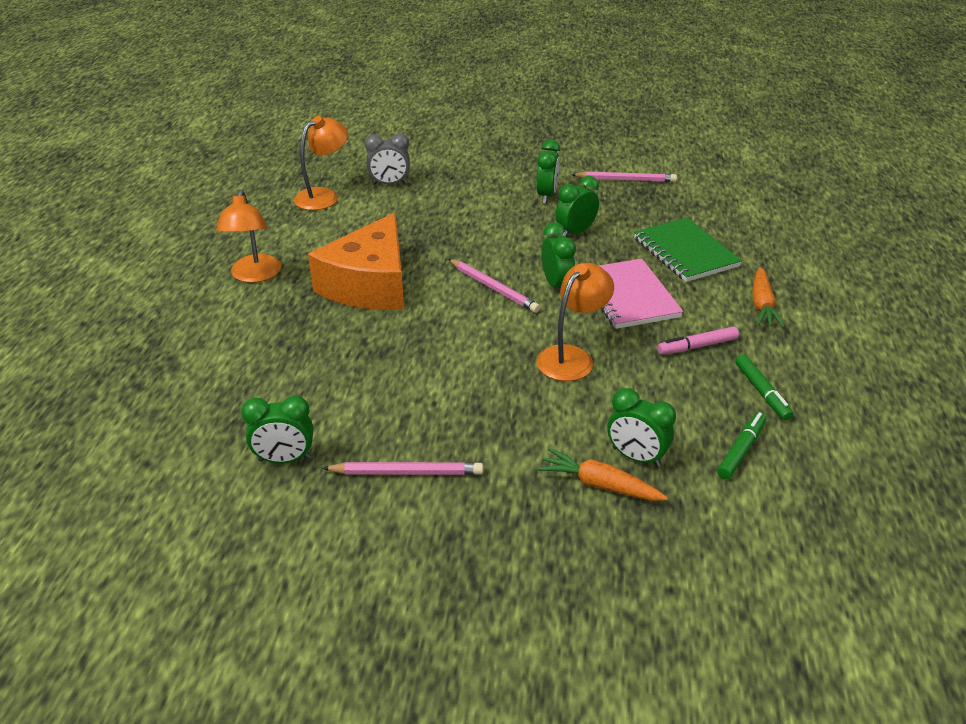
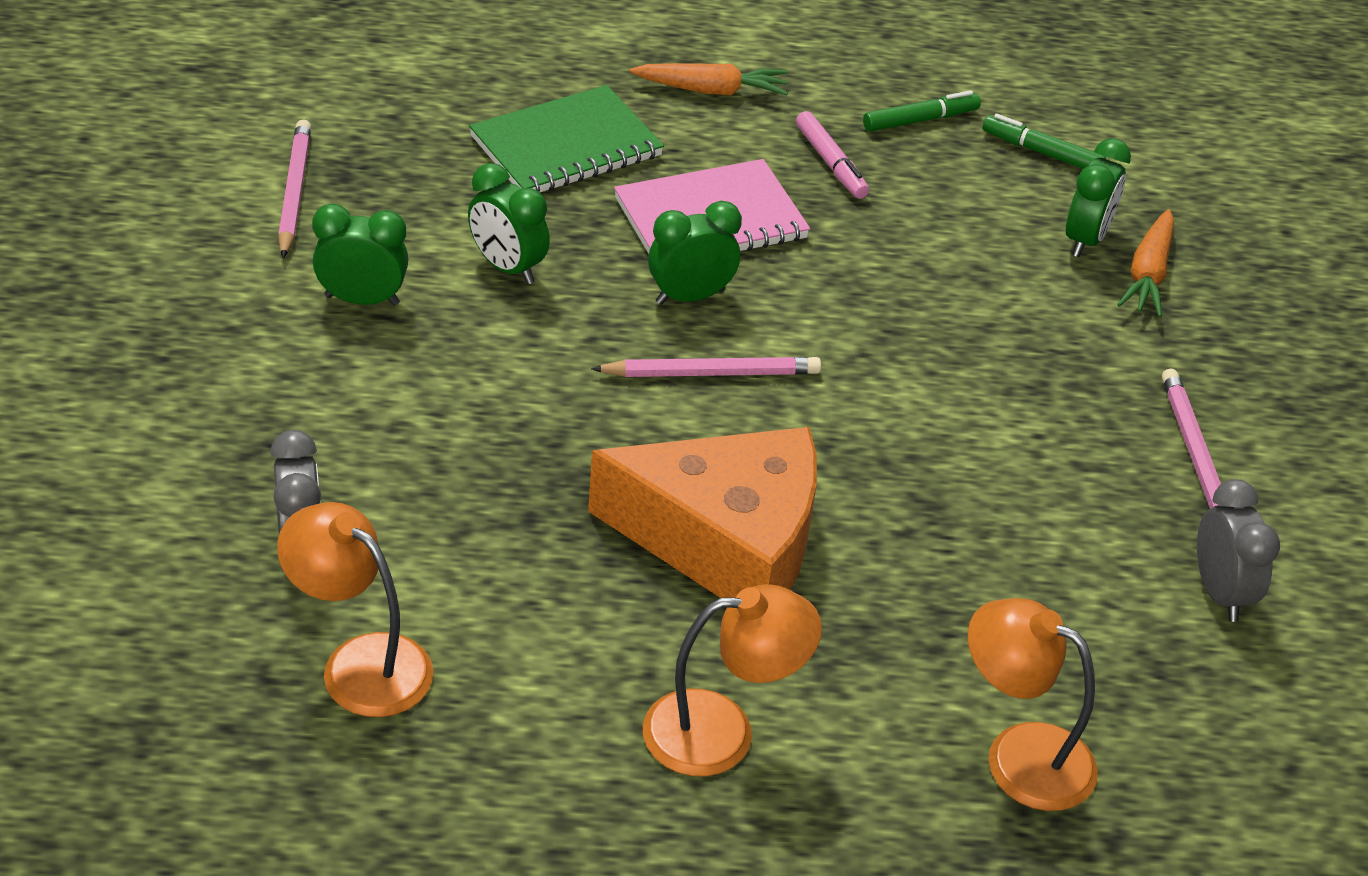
camera: 100 degrees left, 5 degrees up
green clock [241,396,313,463] -> grey clock [1197,479,1280,622]
pink pencil [448,259,540,313] -> pink pencil turned 45 degrees clockwise [591,357,821,377]
orange lamp [537,263,614,381] -> orange lamp moved to [968,598,1098,811]

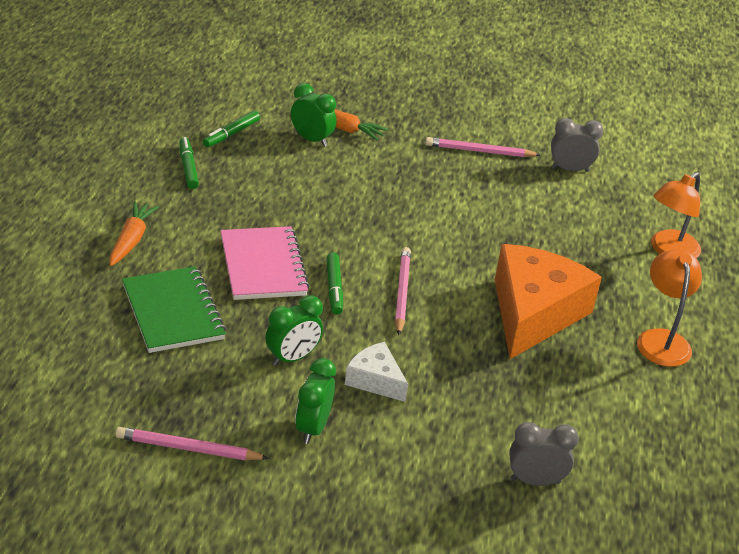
camera: 80 degrees left, 5 degrees down
orange lamp [277,502,433,717] -> none
green clock [648,201,742,305] -> green marker [327,252,343,315]
pink marker [796,111,869,199] -> none
none -> white cheese [345,342,408,402]

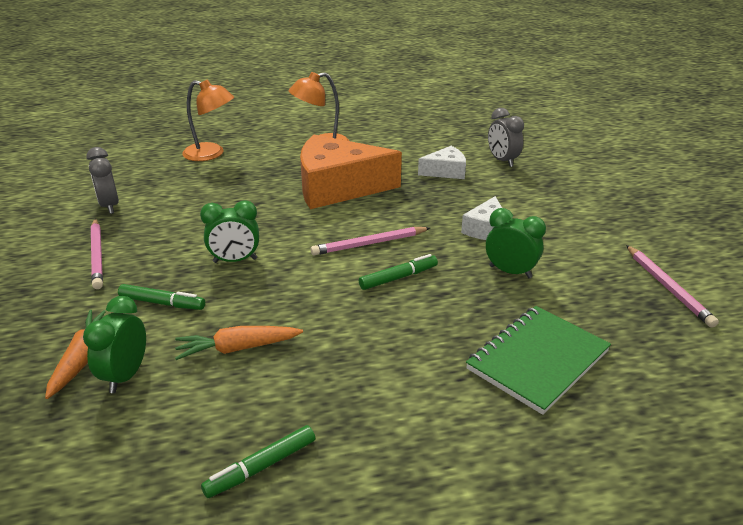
camera: 110 degrees left, 5 degrees down
orange carrot [110,201,159,266] -> orange carrot moved to [175,326,303,360]
green marker [203,111,260,147] -> green marker moved to [118,284,205,310]
pink notebook [220,226,310,300] -> none
green clock [295,358,336,444] -> green clock moved to [200,200,259,263]
none -> white cheese [418,146,466,179]

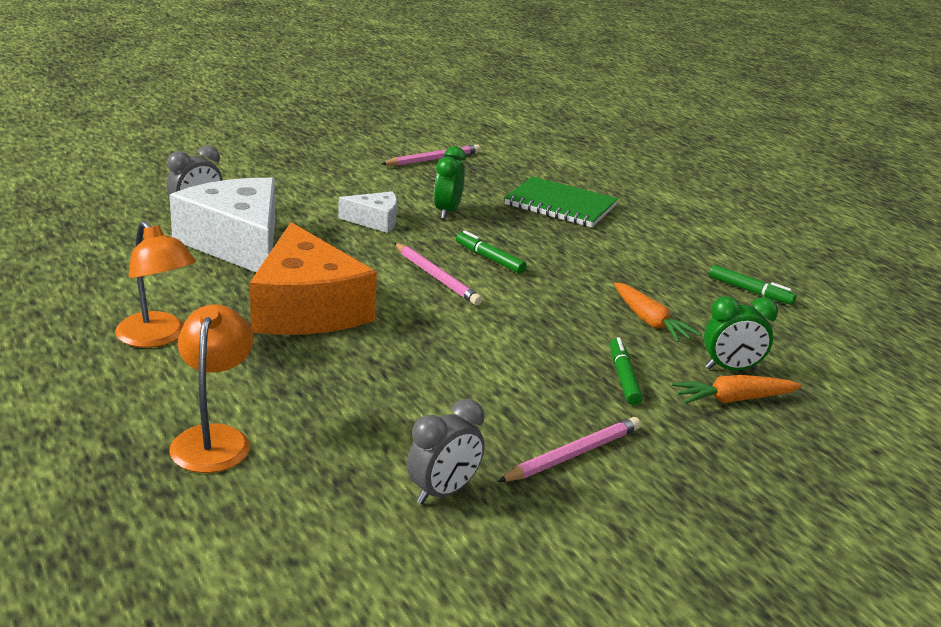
camera: 110 degrees left, 5 degrees down
green clock [200,200,259,263] -> none
white cheese [418,146,466,179] -> white cheese [169,178,275,273], size x2.04

